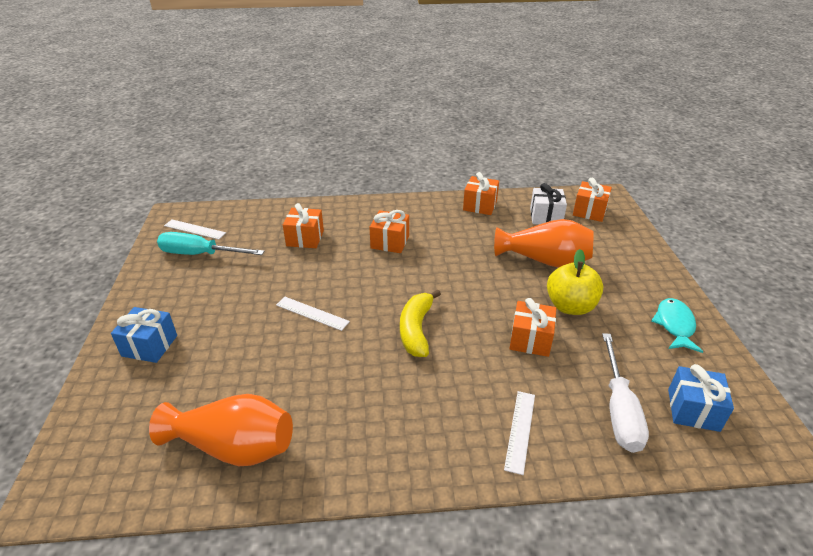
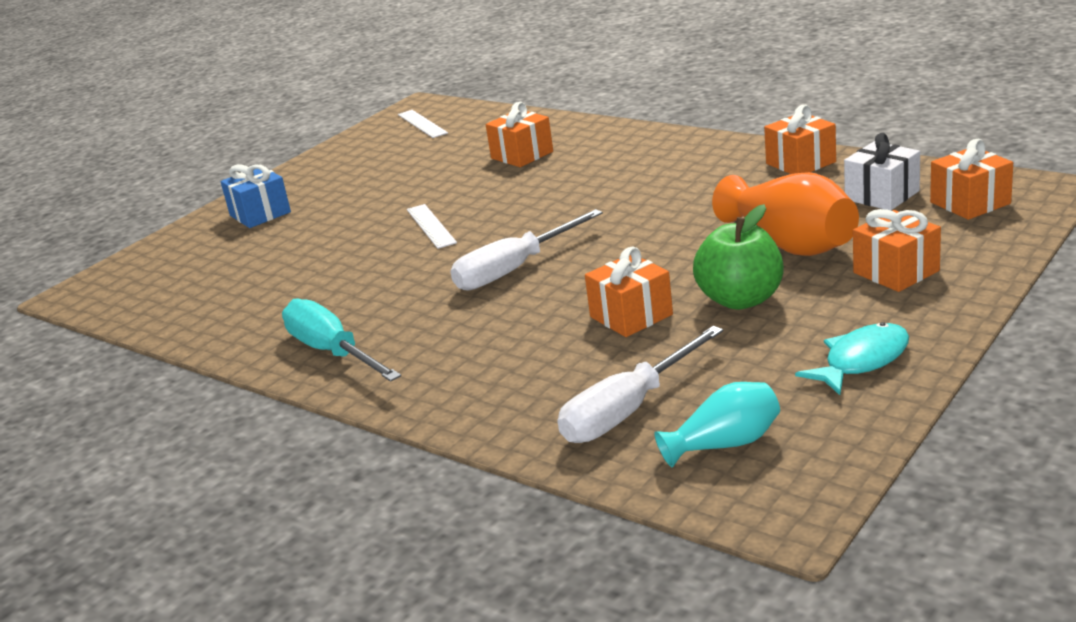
camera: 45 degrees right, 10 degrees down
orange vase [149,394,293,466] -> none
turquoise screwdriver [157,232,264,255] -> turquoise screwdriver moved to [282,299,401,382]
orange gift [369,210,409,253] -> orange gift moved to [853,209,941,292]
yellow banana [400,289,441,357] -> white screwdriver [450,209,603,291]
white ruler [504,391,535,475] -> none
yellow apple [547,249,603,315] -> green apple [693,204,784,310]
blue gift [668,364,734,432] -> turquoise vase [654,382,780,467]

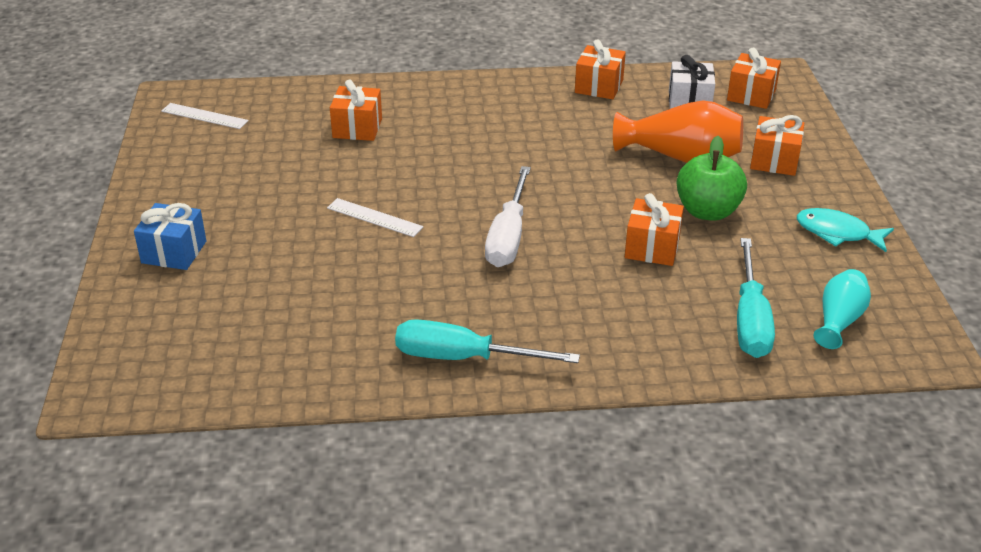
camera: 45 degrees left, 10 degrees up
white screwdriver [557,326,723,443] -> turquoise screwdriver [737,238,775,358]
turquoise fish [795,322,909,395] -> turquoise fish turned 75 degrees counterclockwise [797,208,894,252]

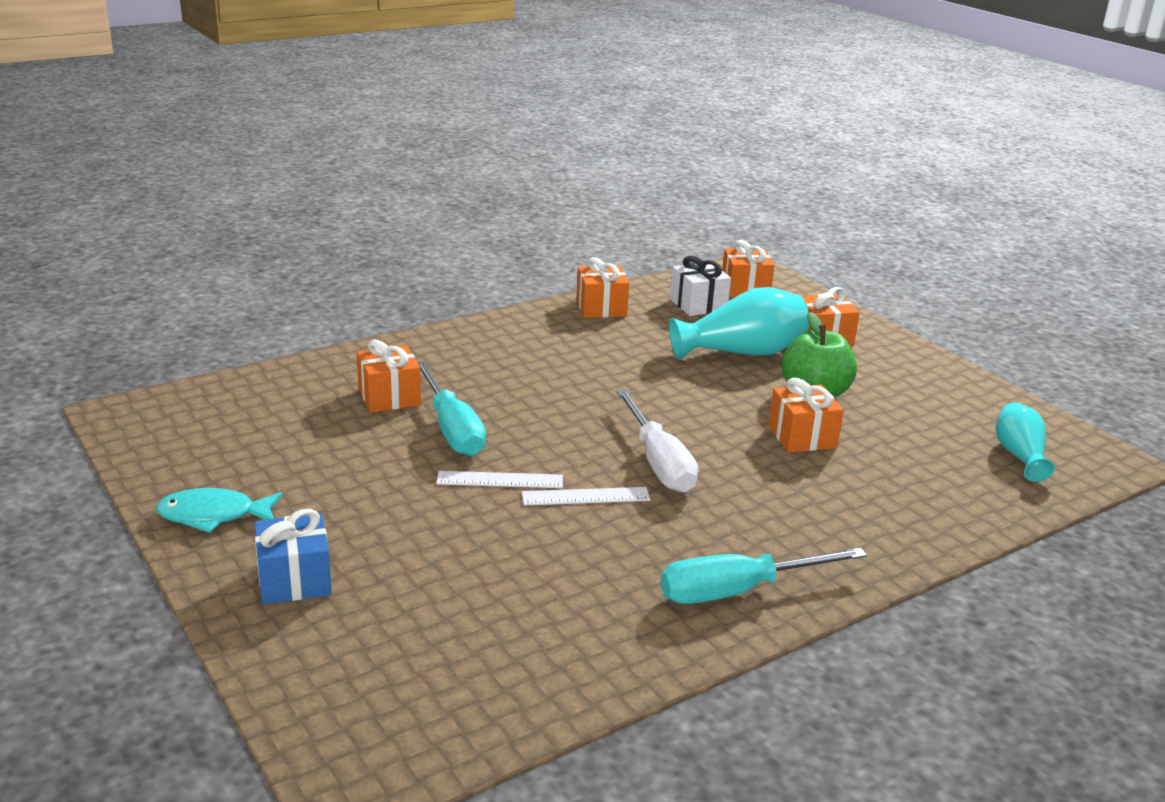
camera: 30 degrees left, 10 degrees down
white ruler [161,103,248,129] -> white ruler moved to [522,487,650,506]
orange vase [613,100,743,163] -> turquoise vase [669,287,809,360]
turquoise screwdriver [737,238,775,358] -> turquoise screwdriver moved to [417,361,486,456]
turquoise fish [797,208,894,252] -> turquoise fish moved to [156,488,283,533]

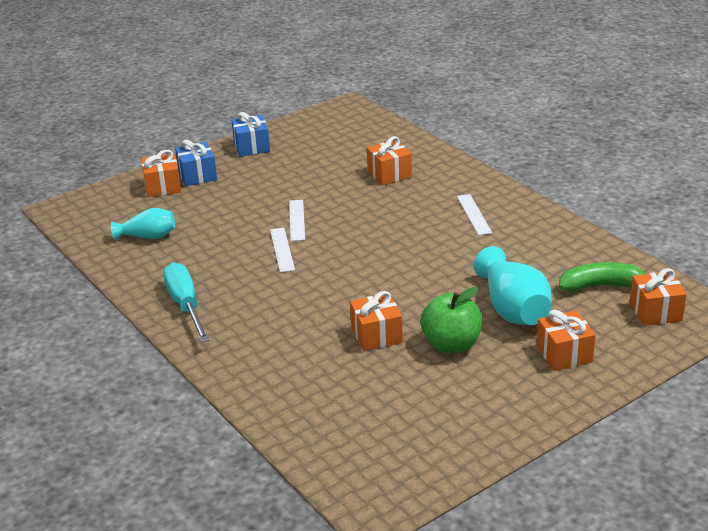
camera: 90 degrees right, 5 degrees up
turquoise fish [156,488,283,533] -> blue gift [232,112,270,157]
turquoise screwdriver [417,361,486,456] -> none
orange gift [576,257,629,318] -> orange gift moved to [141,150,181,197]
white screwdriver [616,389,698,493] -> none
white gift [670,256,731,316] -> green banana [559,262,645,292]
turquoise vase [996,403,1055,482] -> turquoise vase moved to [111,208,175,240]
none -> white ruler [457,194,492,235]

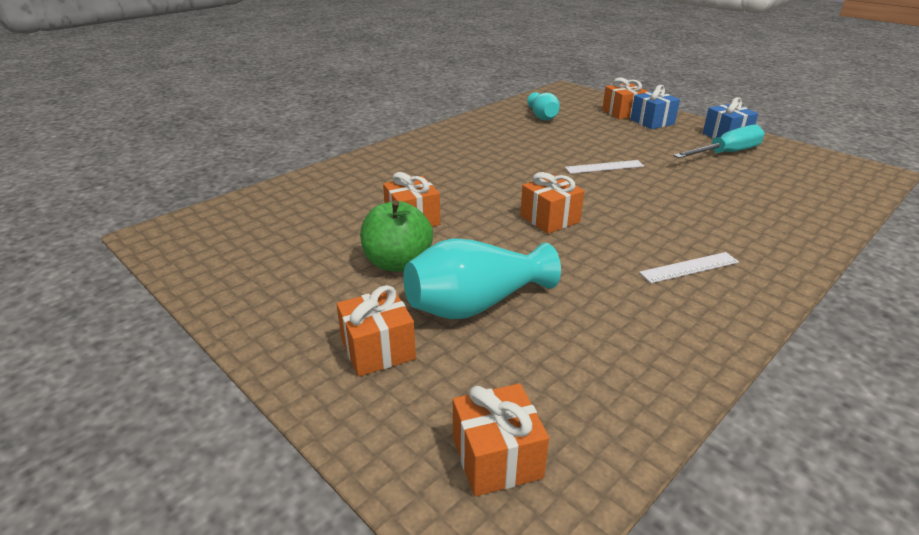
camera: 80 degrees right, 0 degrees up
turquoise screwdriver [163,262,210,343] -> turquoise screwdriver moved to [673,124,765,158]
white ruler [270,228,295,273] -> none
orange gift [367,136,412,185] -> orange gift moved to [520,172,584,234]
green banana [559,262,645,292] -> none

